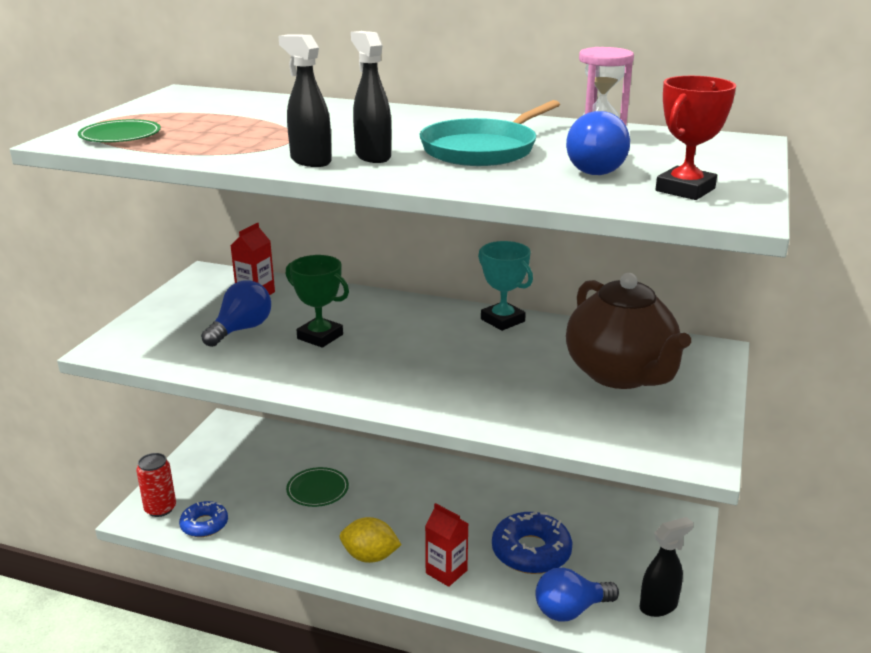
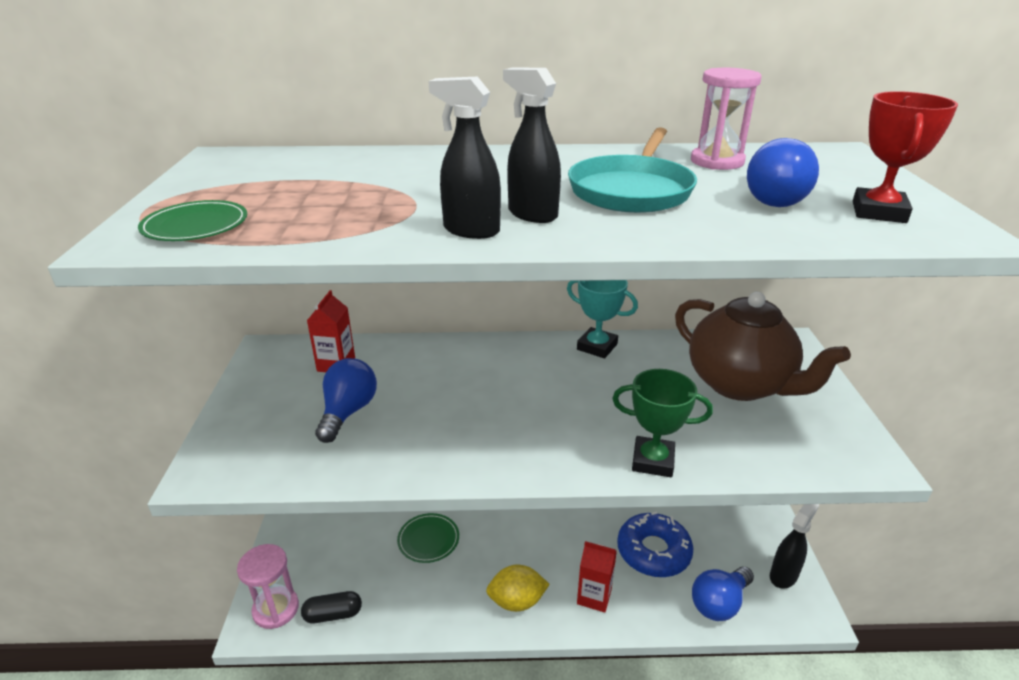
camera: 20 degrees left, 5 degrees up
red can [136,453,176,517] -> pink hourglass [237,544,299,629]
blue donut [179,501,228,537] -> black capsule [301,591,362,624]
green trophy [286,255,349,348] -> green trophy moved to [612,369,713,477]

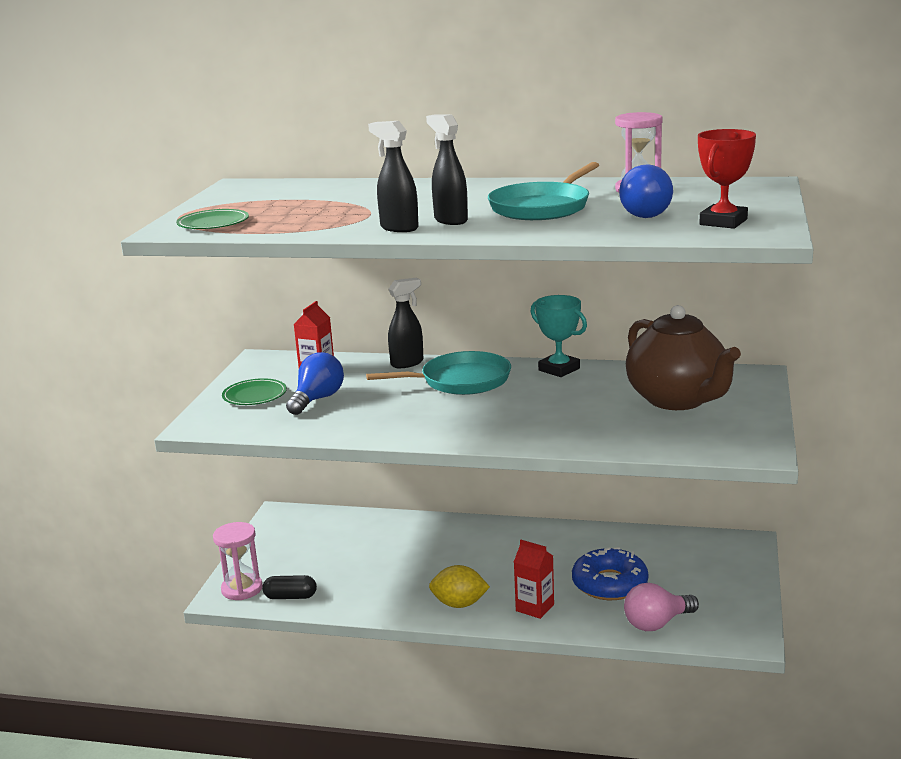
camera: 15 degrees right, 10 degrees down
green plate [397,513,459,563] -> green plate moved to [222,378,287,405]
green trophy [612,369,713,477] -> none
blue light bulb [692,567,754,621] -> pink light bulb [624,583,699,631]
black spray bottle [770,504,819,589] -> black spray bottle moved to [388,278,424,368]
none -> turquoise pan [366,351,511,395]

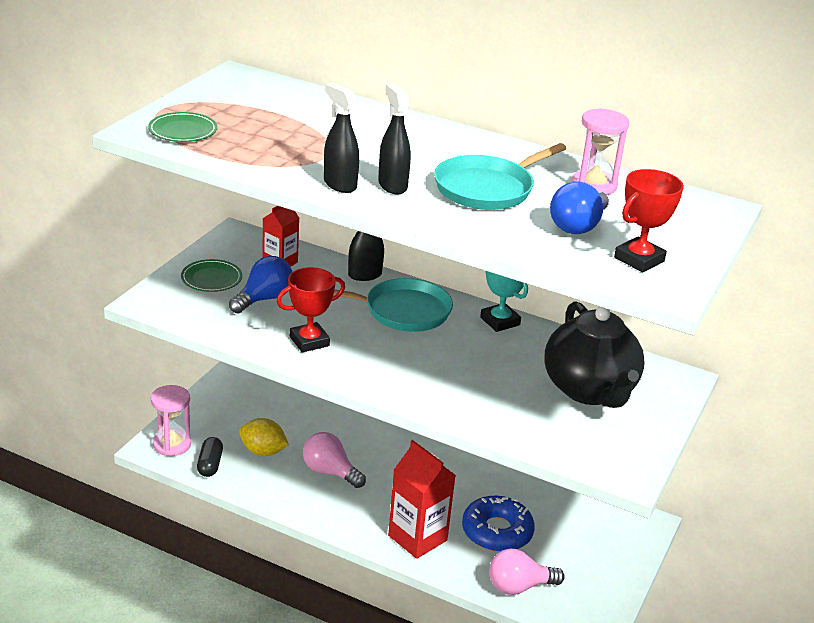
camera: 10 degrees right, 10 degrees up
black capsule [262,575,317,599] -> black capsule turned 75 degrees clockwise [197,437,223,477]
yellow lemon [429,565,490,608] -> yellow lemon moved to [239,418,289,456]
red carton [514,540,554,619] -> red carton [388,440,456,559], size x1.59
brown teapot [626,305,741,410] -> black teapot [545,302,645,408]
none -> red trophy [277,267,345,353]
none -> pink light bulb [303,432,366,488]

